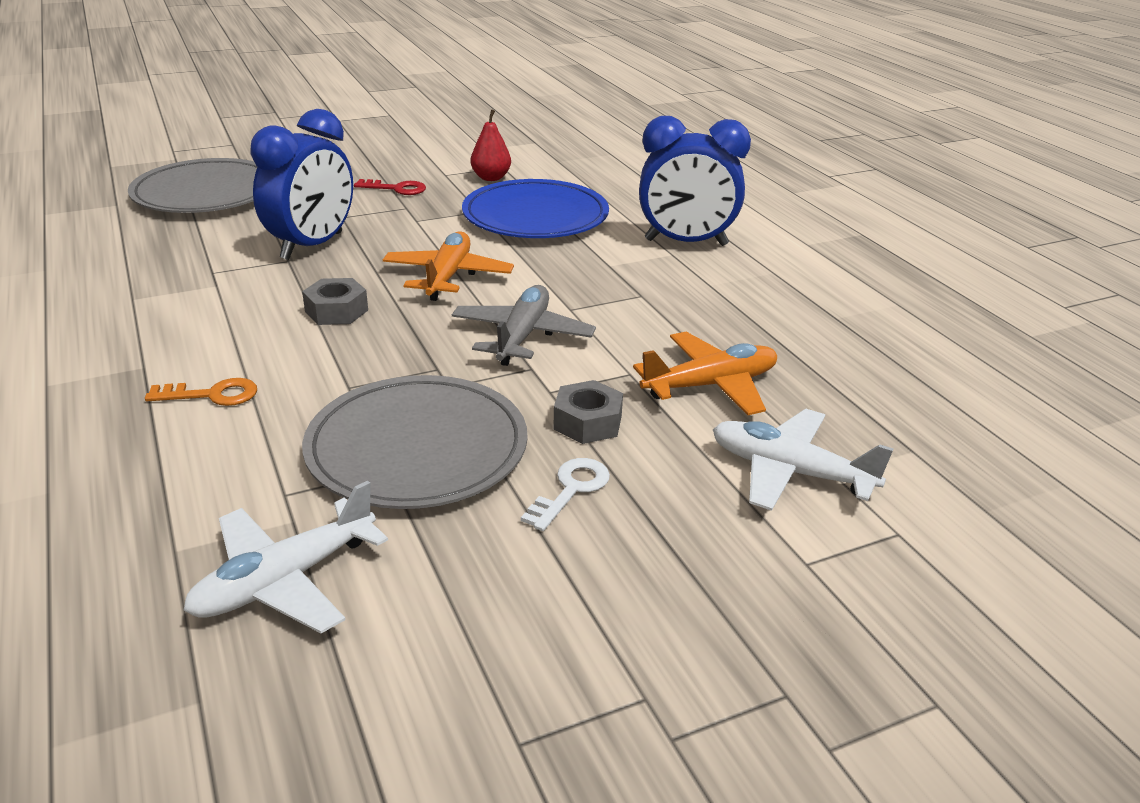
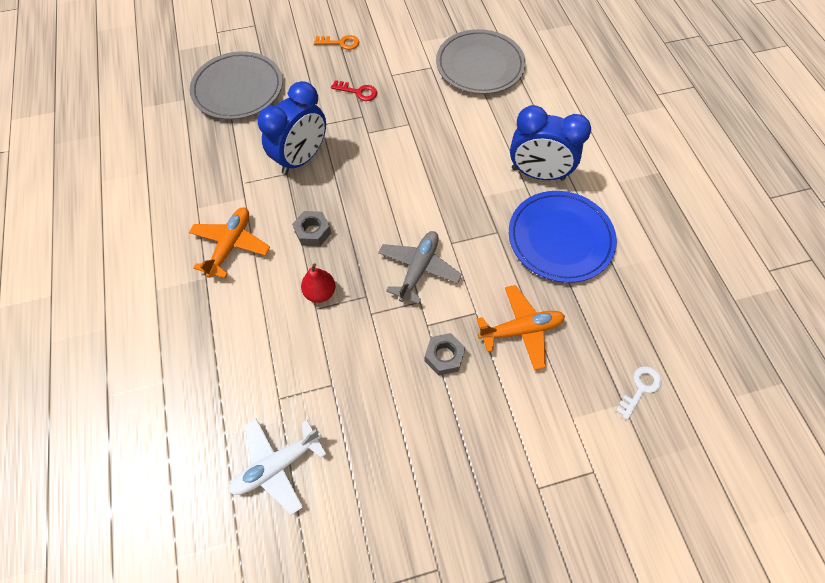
camera: 10 degrees right, 30 degrees up
orange key [145,378,257,406] -> orange key moved to [314,35,359,50]
grey plate [302,375,528,509] -> grey plate moved to [436,29,526,94]
orange plane [383,231,514,301] -> orange plane moved to [189,207,270,278]
blue plate [462,179,609,238] -> blue plate moved to [509,191,617,283]
red pear [471,109,511,181] -> red pear moved to [301,263,336,303]
white key [521,458,610,531] -> white key moved to [615,366,661,420]
white plane [713,409,893,511] -> none

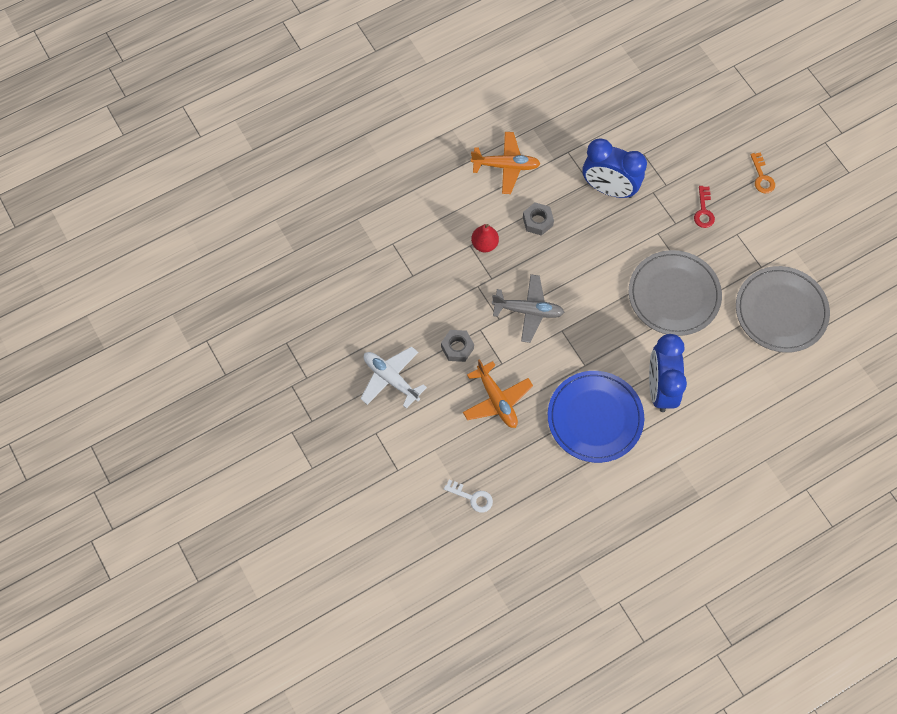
camera: 75 degrees right, 5 degrees up
grey plate [190,51,283,120] -> grey plate moved to [629,250,722,336]
white plane [229,419,326,515] -> white plane moved to [361,346,427,409]

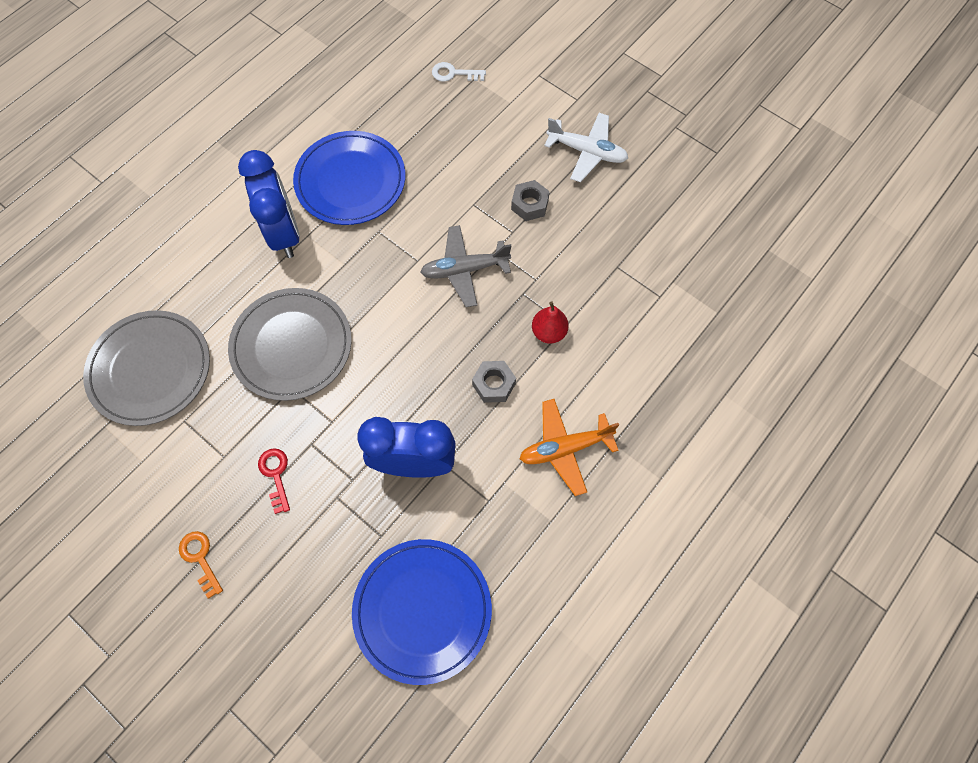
camera: 160 degrees right, 0 degrees up
orange plane [463,359,533,428] -> none
none -> blue plate [352,539,492,685]

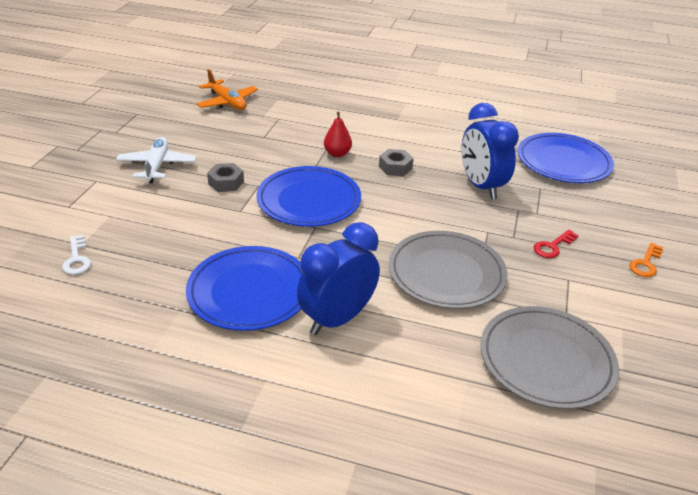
camera: 115 degrees left, 30 degrees down
grey plane [420,225,512,307] -> blue plate [256,166,361,227]
orange plane [519,399,619,496] -> orange plane moved to [196,69,258,110]

